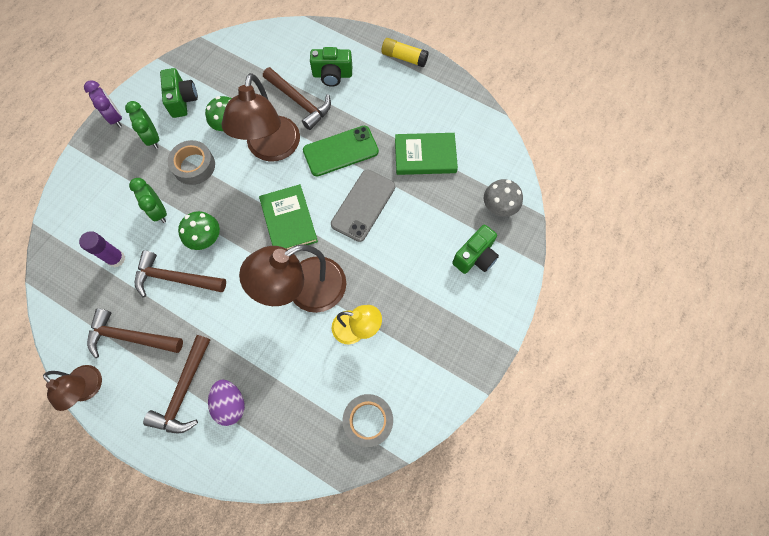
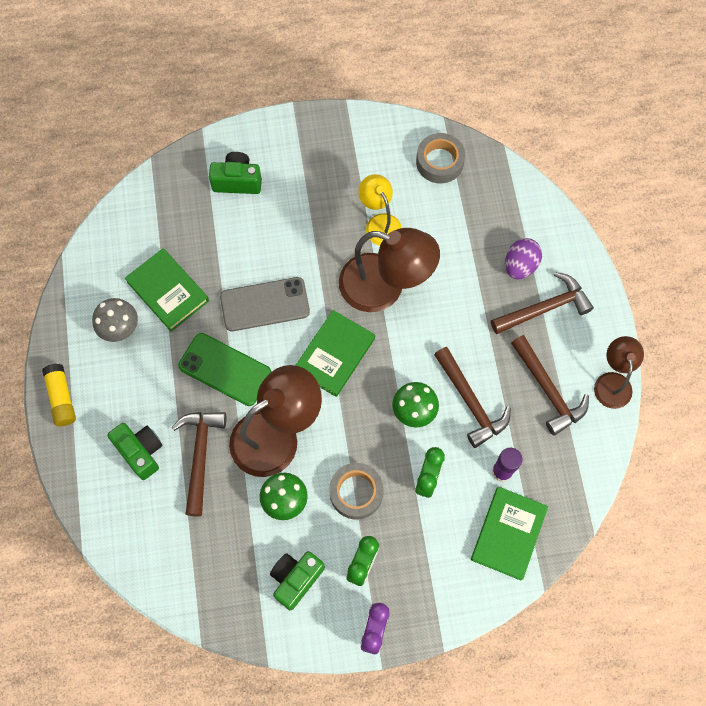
camera: 130 degrees left, 0 degrees up
grey mushroom [484,179,523,217] -> grey mushroom moved to [92,298,138,342]
none -> green book [471,487,548,580]

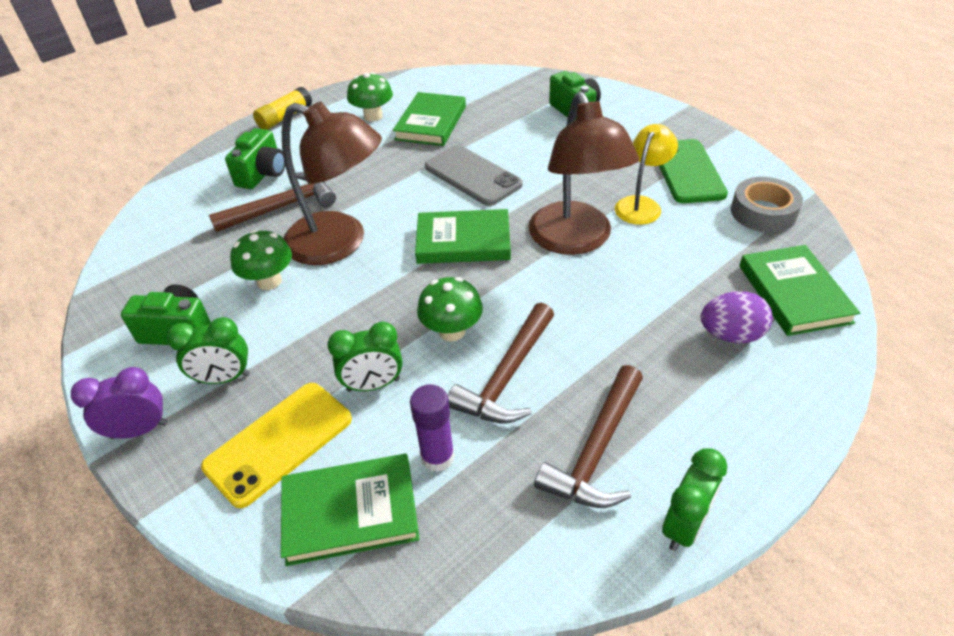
camera: 60 degrees right, 25 degrees down
grey mushroom [92,298,138,342] -> green mushroom [347,72,393,122]
green phone [178,333,271,406] -> green phone moved to [659,139,728,203]
grey tape [329,463,384,519] -> none
brown hammer [491,272,594,334] -> none
brown lamp [594,336,644,409] -> green clock [662,448,727,551]
none -> yellow phone [201,383,352,508]
none -> green book [739,245,860,336]

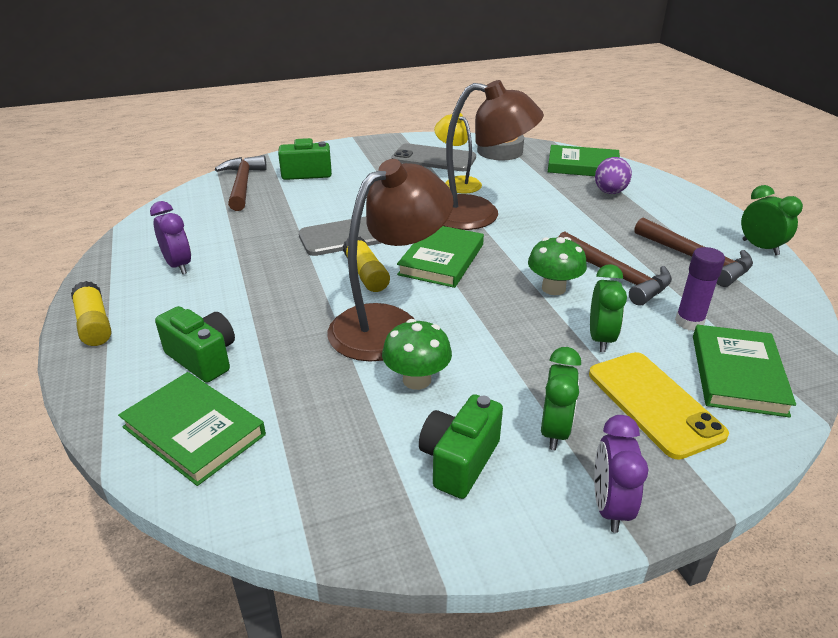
camera: 70 degrees left, 10 degrees down
brown hammer [209,172,336,232] -> brown hammer moved to [215,155,267,211]
green mushroom [347,72,393,122] -> purple clock [150,201,191,274]
green book [393,92,466,146] -> green book moved to [118,372,266,486]
green phone [659,139,728,203] -> grey phone [391,143,476,171]
none -> yellow glue stick [343,237,390,292]

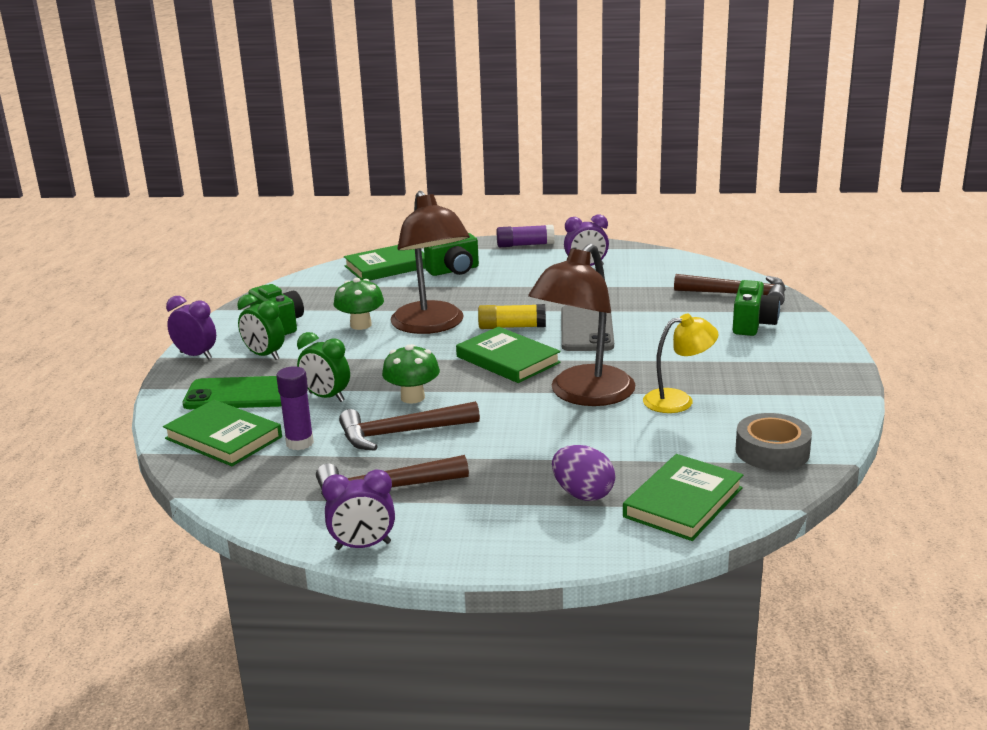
camera: 115 degrees right, 10 degrees down
yellow glue stick [71,281,111,346] -> purple glue stick [497,225,555,247]
grey phone [391,143,476,171] -> none
yellow phone [589,352,729,460] -> green phone [183,376,282,409]
green clock [741,185,803,256] -> purple clock [322,470,395,550]

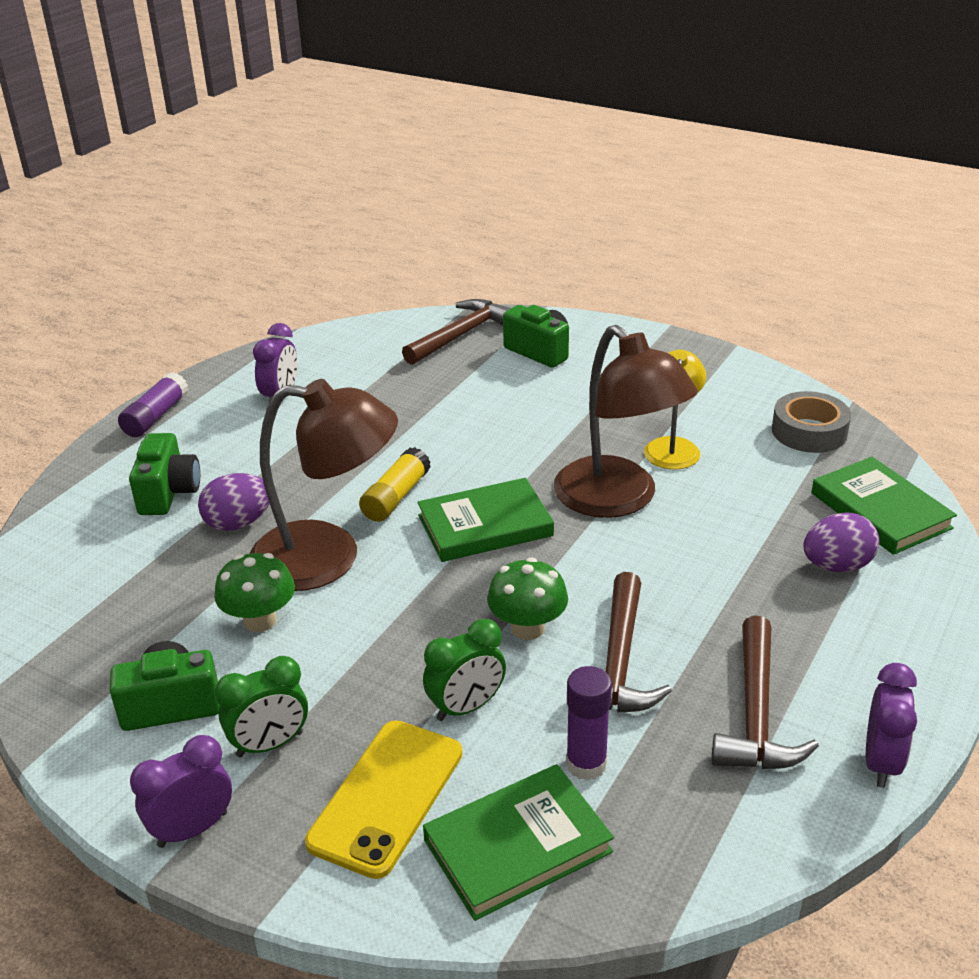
camera: 65 degrees left, 10 degrees up
green phone [183,376,282,409] -> yellow phone [305,720,462,879]
green book [344,245,425,281] -> none
grey phone [561,305,614,351] -> none
none -> purple egg [198,473,270,531]

